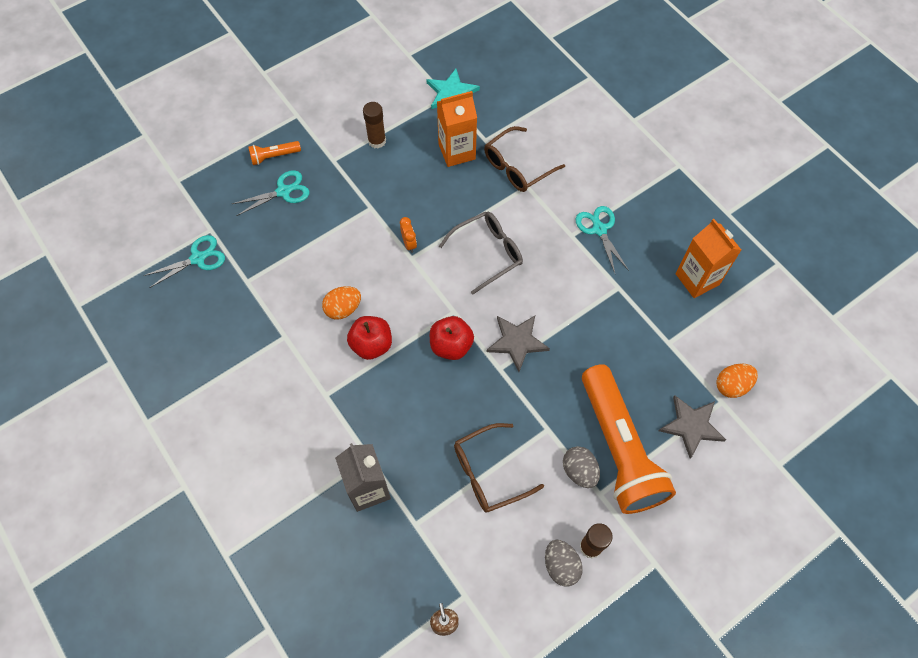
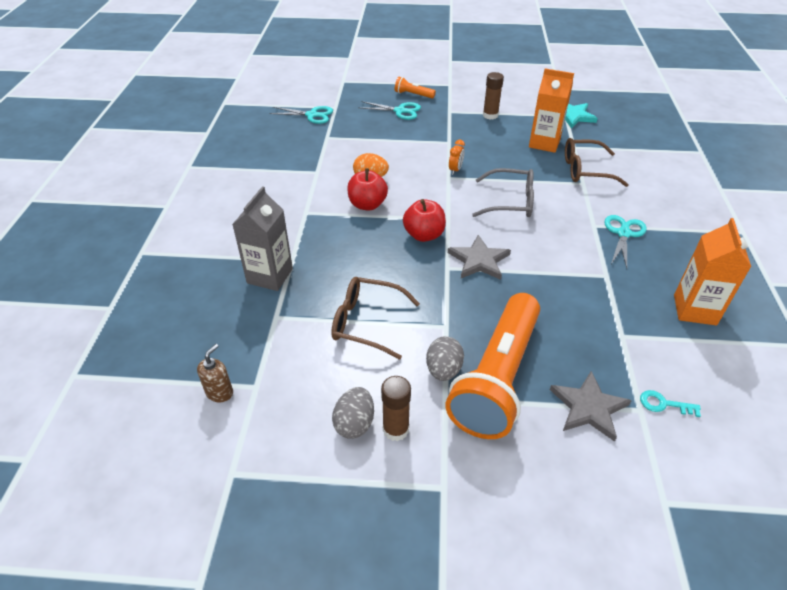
camera: 40 degrees right, 20 degrees down
orange egg [716,363,758,398] -> turquoise key [640,390,701,417]

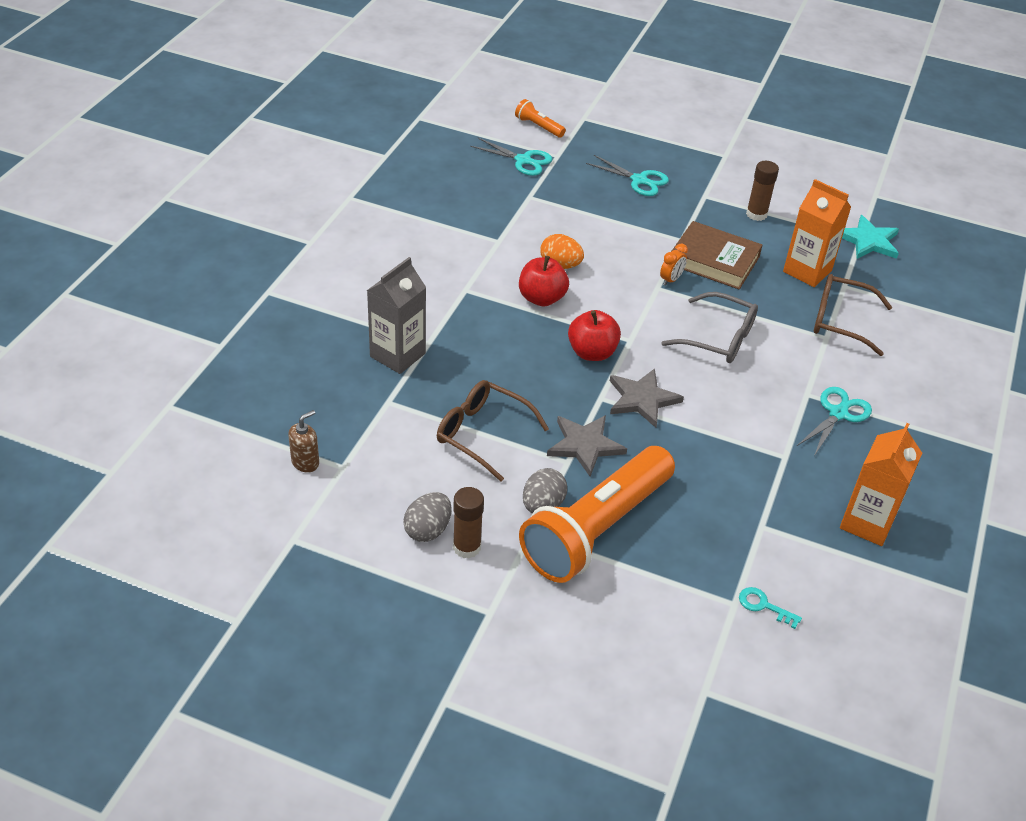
camera: 15 degrees right, 0 degrees up
orange flashlight [395,77,436,98] -> orange flashlight moved to [515,99,566,138]
grey star [550,371,632,442] -> grey star moved to [547,415,627,476]
none -> brown book [671,221,762,290]

